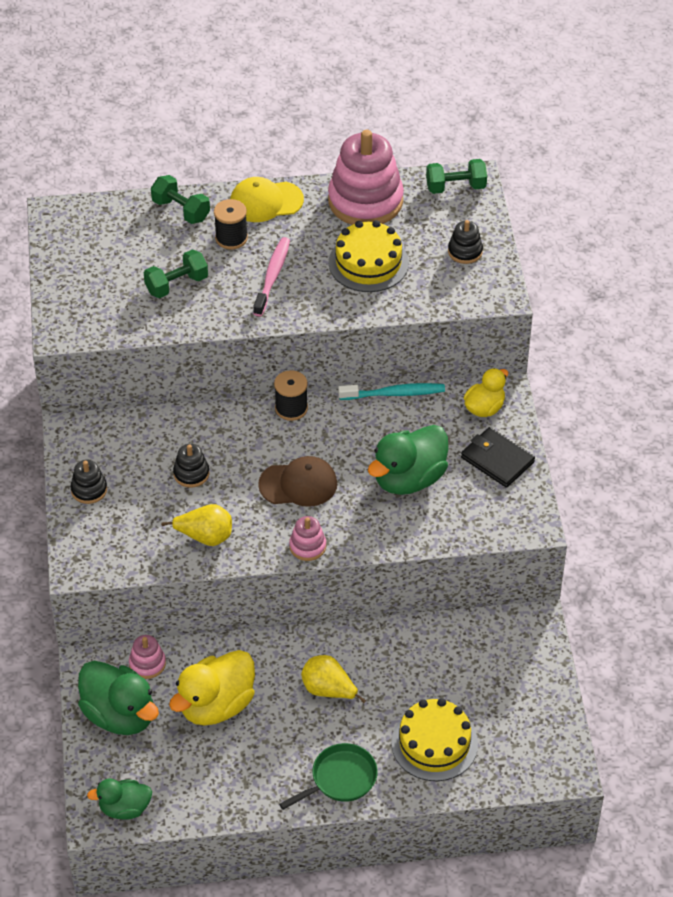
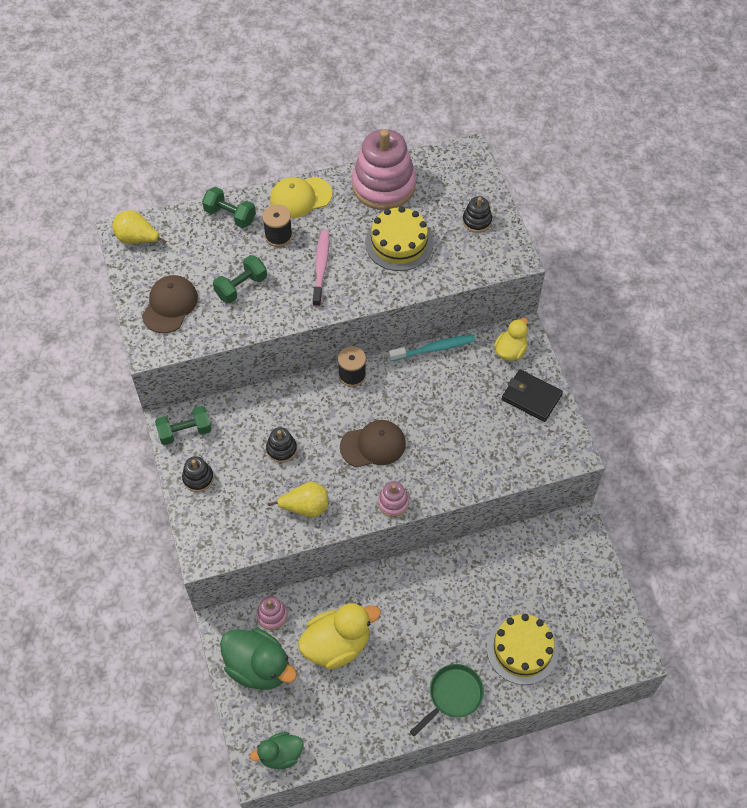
camera: 10 degrees left, 10 degrees up
yellow duck [169,650,255,726] -> yellow duck turned 150 degrees counterclockwise [298,603,381,669]
yellow pear [301,655,366,703] -> yellow pear moved to [112,210,167,244]
green duck [368,425,448,495] -> none
green dumbbell [426,159,487,194] -> green dumbbell moved to [155,406,212,445]
none -> brown cap [142,275,198,333]

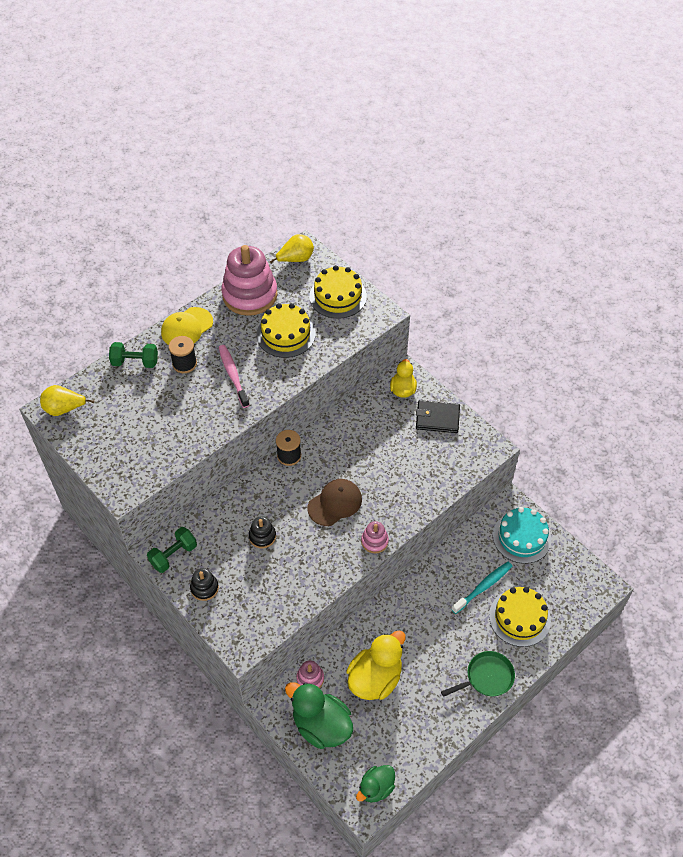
camera: 25 degrees left, 5 degrees down
brown cap [142,275,198,333] -> none
green dumbbell [213,255,267,303] -> none
green duck [220,628,297,690] -> green duck turned 150 degrees counterclockwise [285,682,353,749]
yellow pear [268,482,328,518] -> yellow pear moved to [270,234,314,263]
turquoise toothbrush [389,335,476,361] -> turquoise toothbrush moved to [451,562,512,614]
green pan [410,664,484,736] -> green pan turned 45 degrees clockwise [441,651,515,697]
black stacking toy [462,196,492,233] -> yellow cake [309,265,367,319]
none -> turquoise cake [493,507,552,564]

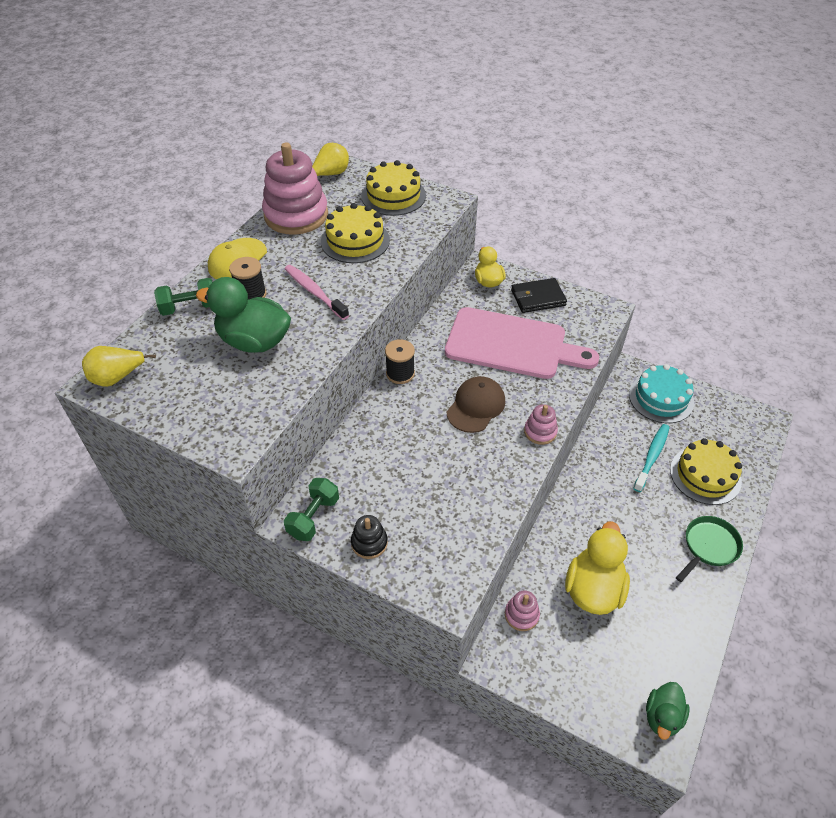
camera: 20 degrees left, 5 degrees down
black stacking toy [249,516,276,549] -> none
green duck [285,682,353,749] -> green duck moved to [196,277,291,353]
none -> pink cutting board [445,307,599,379]

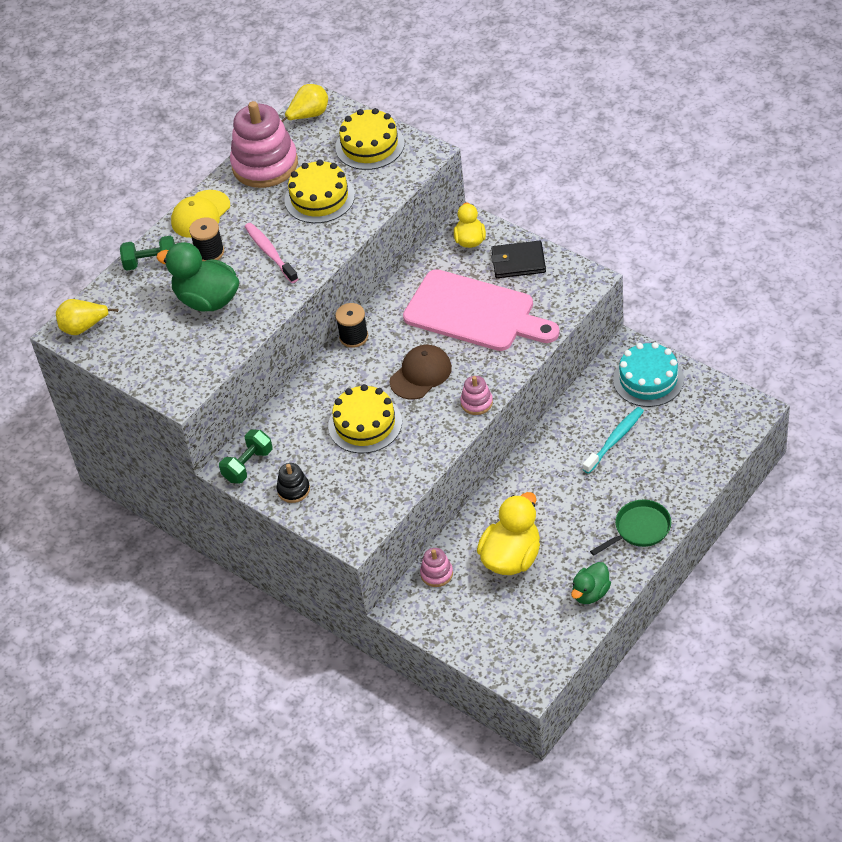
camera: 15 degrees right, 0 degrees up
green duck [646,682,690,740] -> green duck moved to [571,562,611,604]
yellow cake [670,438,742,505] -> yellow cake moved to [328,384,402,453]

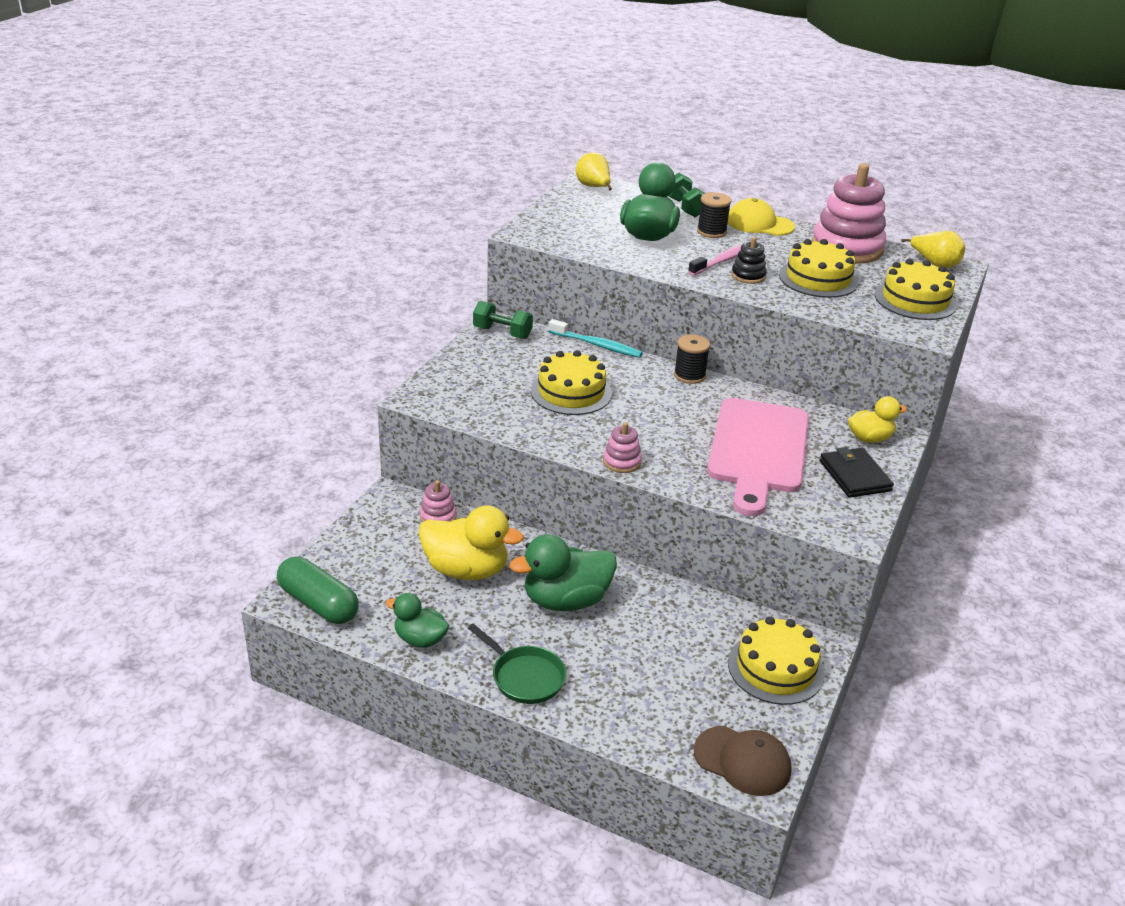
camera: 70 degrees right, 15 degrees down
black stacking toy [277,463,310,503] -> black stacking toy moved to [732,237,767,284]
brown cap [390,345,452,400] -> brown cap moved to [694,726,791,796]
turquoise toothbrush [583,407,644,474] -> turquoise toothbrush moved to [548,319,643,358]
turquoise cake [613,342,684,407] -> yellow cake [728,616,824,705]
none -> green capsule [277,557,359,624]
none -> green duck [509,534,617,611]

